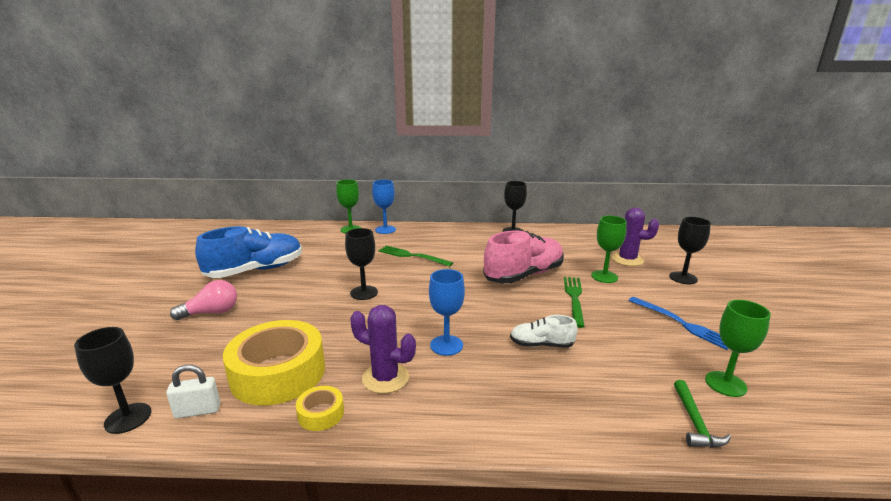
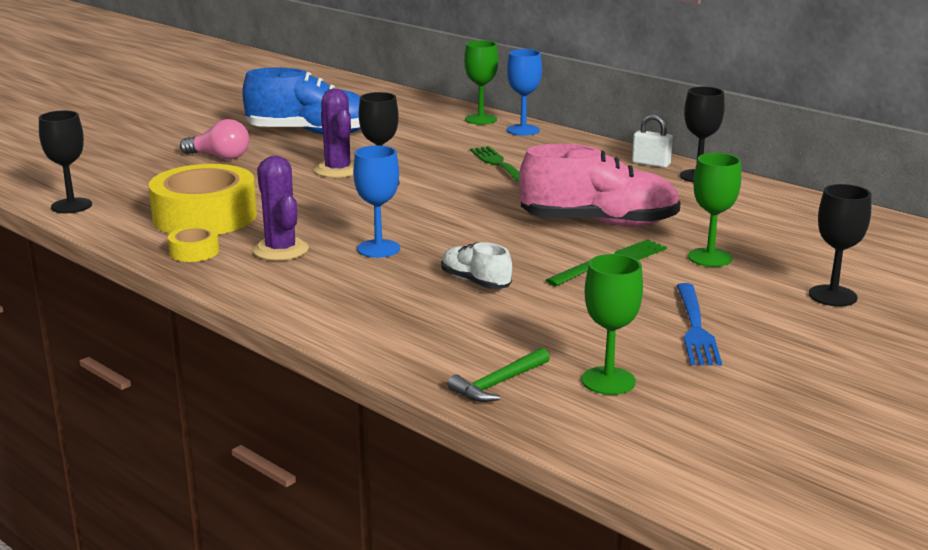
camera: 40 degrees right, 0 degrees up
white padlock [166,365,220,419] -> white padlock moved to [632,114,673,168]
purple cactus [612,208,659,266] -> purple cactus moved to [314,89,354,178]

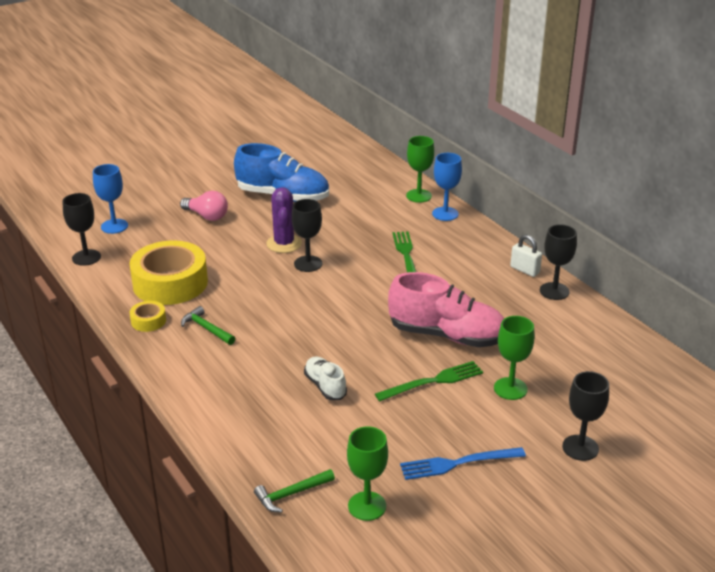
camera: 15 degrees right, 10 degrees up
purple cactus [253,156,309,261] -> green hammer [181,306,235,345]
blue goblet [353,145,400,258] -> blue goblet moved to [93,164,128,234]
blue fork [677,283,722,366] -> blue fork turned 60 degrees clockwise [400,447,526,480]

